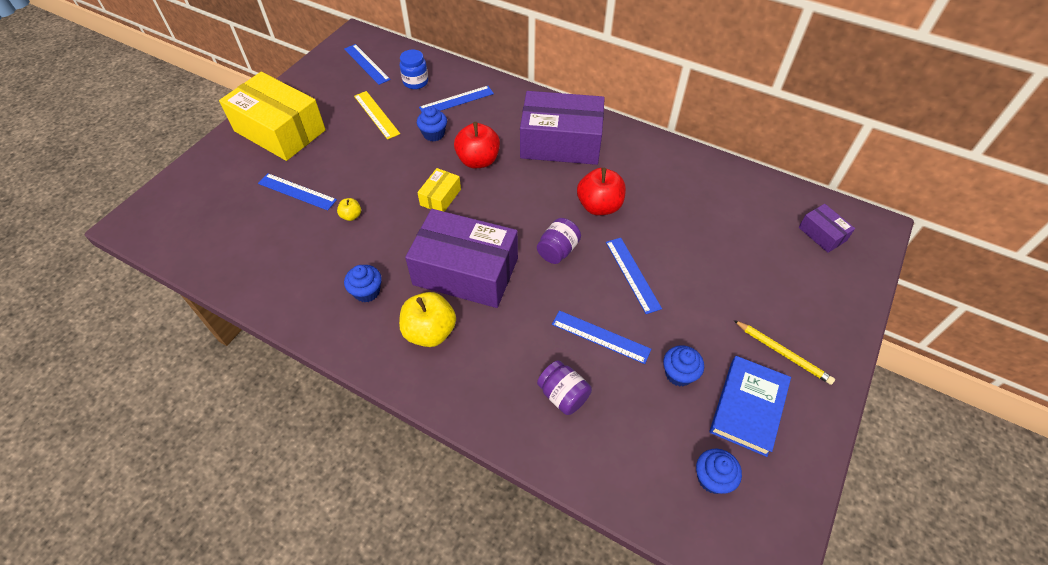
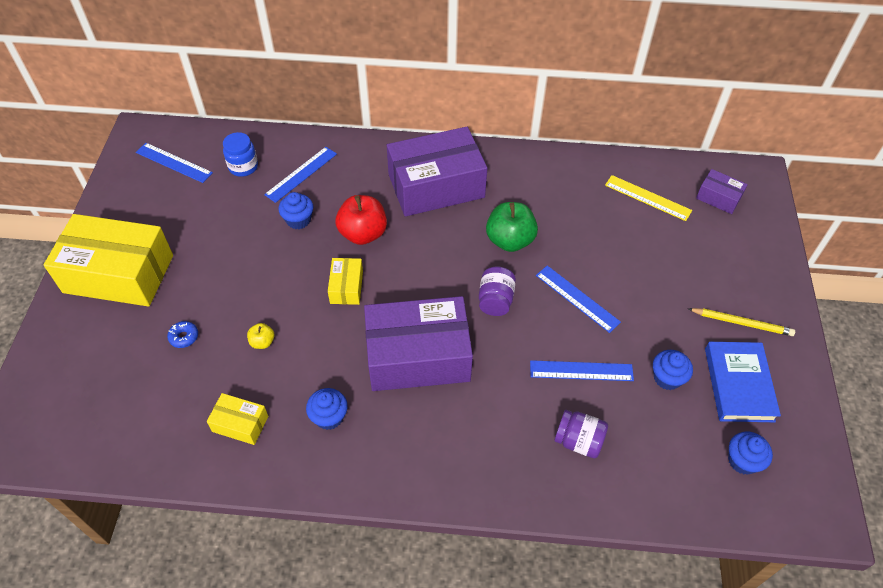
camera: 25 degrees left, 0 degrees up
blue ruler [258,173,337,211] -> blue donut [167,321,198,348]
yellow ruler [354,91,400,140] -> yellow ruler moved to [605,175,692,221]
yellow apple [399,292,456,347] -> none
red apple [577,168,626,215] -> green apple [486,202,538,252]
none -> yellow box [207,393,268,445]

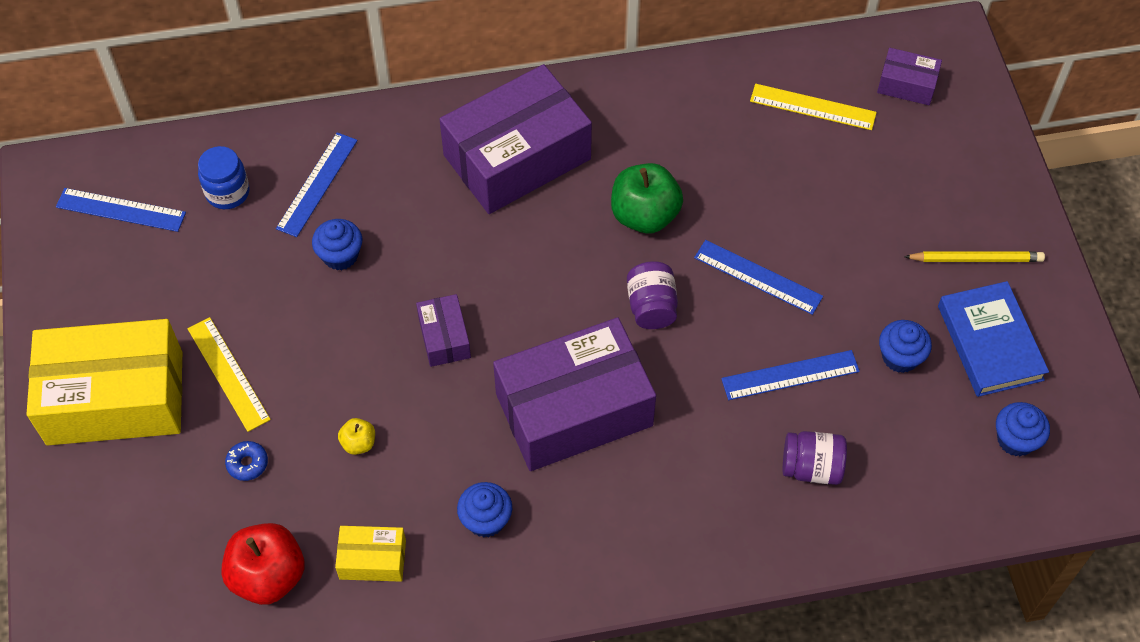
camera: 15 degrees left, 5 degrees up
yellow box [328,258,363,305] -> purple box [416,294,471,367]
red apple [335,195,387,245] -> red apple moved to [221,523,305,605]
none -> yellow ruler [188,317,271,432]

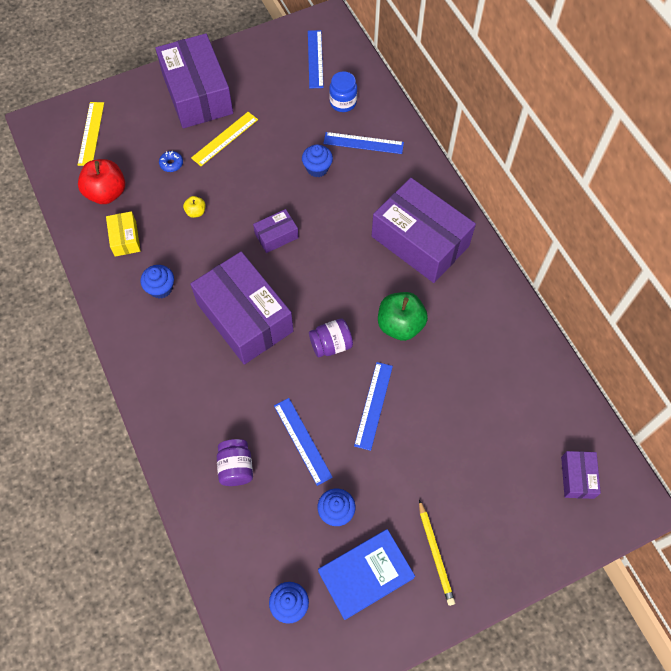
camera: 75 degrees right, 5 degrees up
yellow box [27,319,182,445] -> purple box [155,33,233,128]
yellow ruler [750,84,877,130] -> yellow ruler moved to [78,102,104,166]

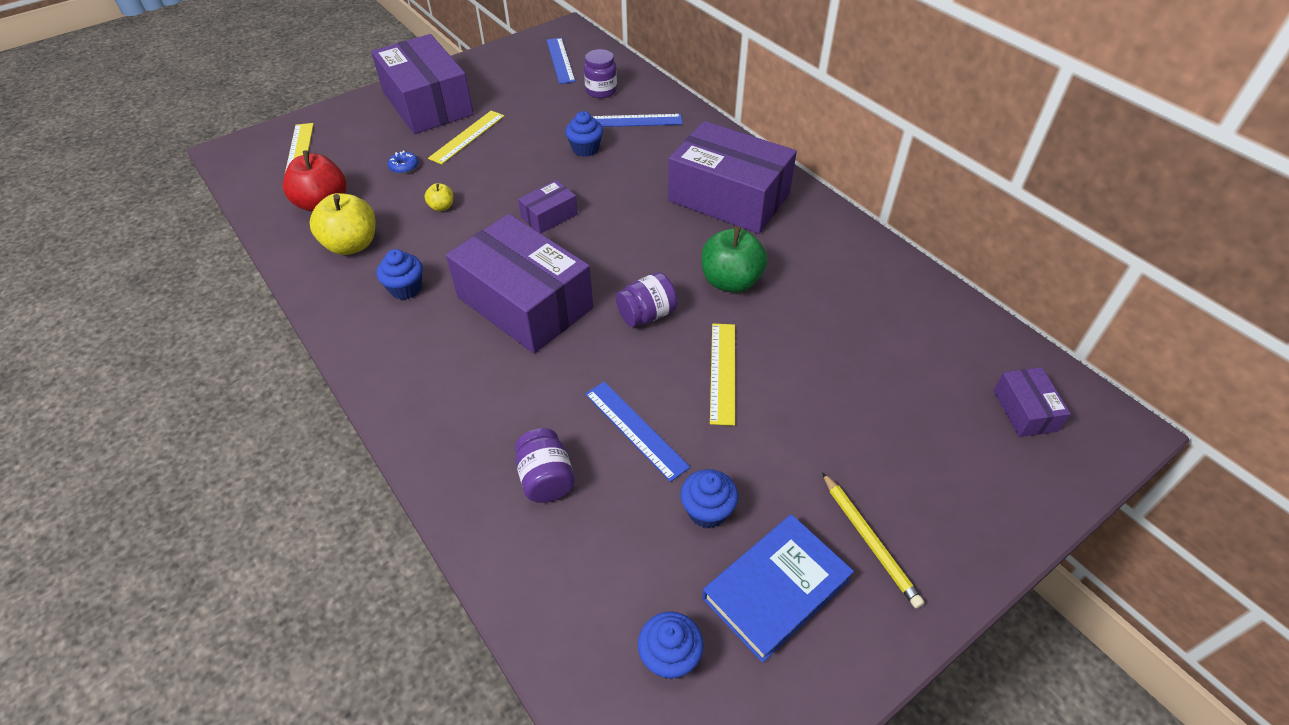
camera: 10 degrees left, 15 degrees down
yellow box [106,211,141,257] -> yellow apple [310,193,376,255]
blue jar [329,71,357,112] -> purple jar [584,49,617,98]
blue ruler [354,362,393,451] -> yellow ruler [710,324,735,426]

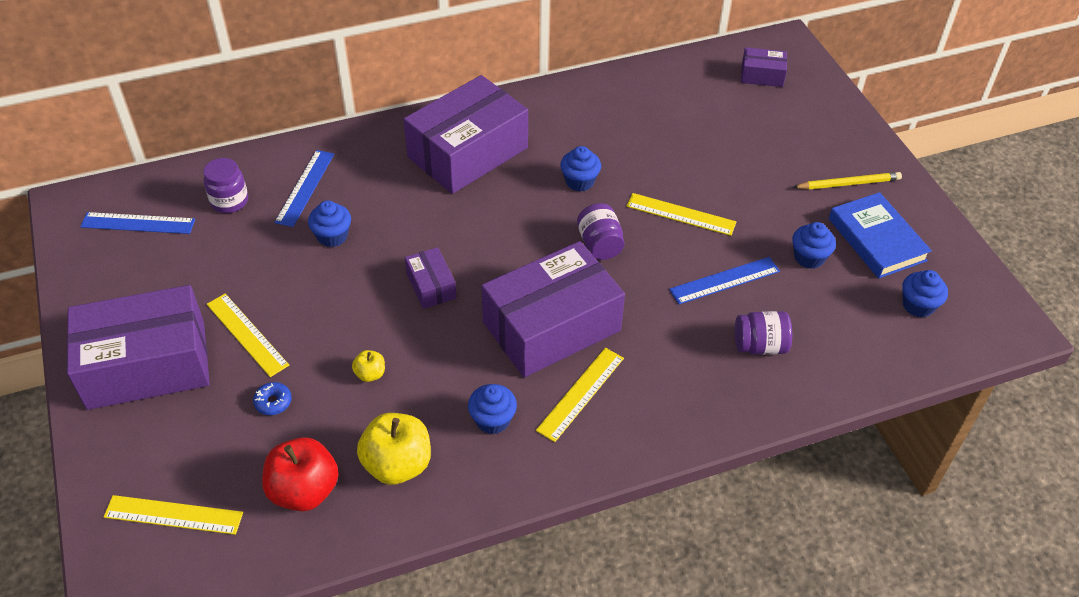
camera: 75 degrees left, 0 degrees up
green apple [702,226,767,293] -> blue cupcake [560,146,601,192]
none -> yellow ruler [536,348,624,442]

